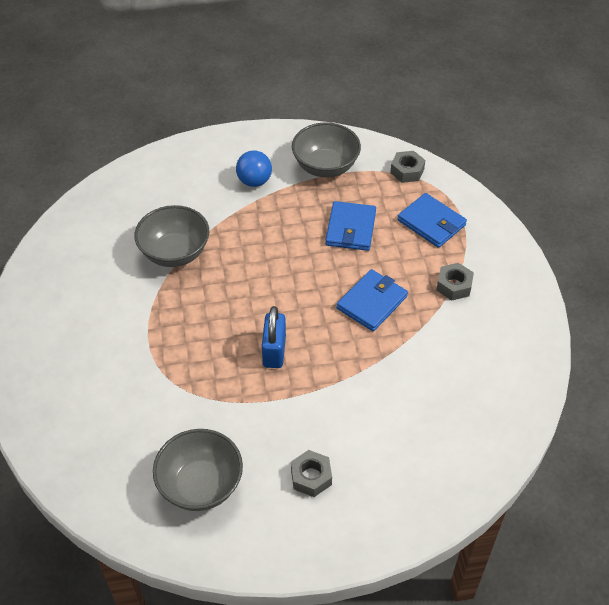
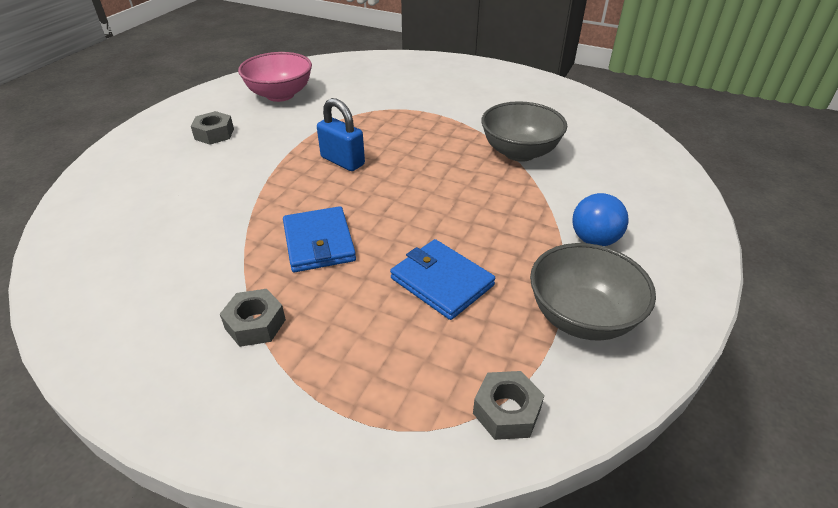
camera: 125 degrees right, 10 degrees down
grey bowl [153,429,243,511] -> pink bowl [238,52,312,102]
blue wallet [398,193,467,248] -> none

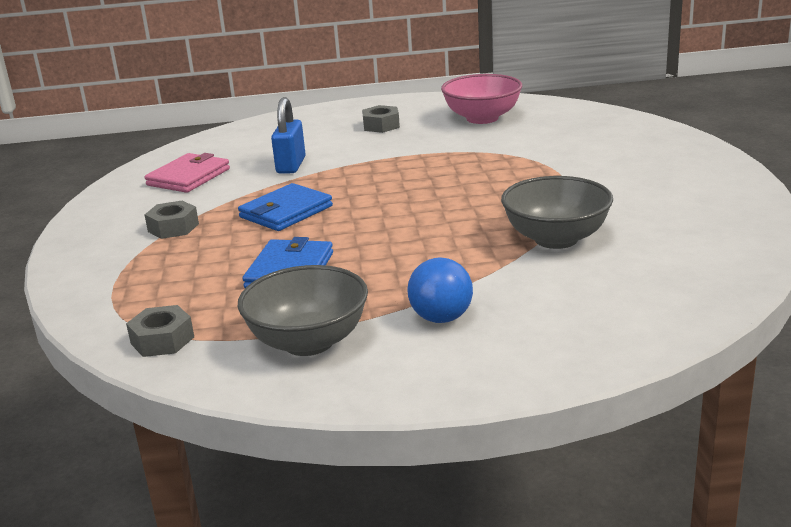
camera: 60 degrees right, 15 degrees down
blue padlock [317,98,365,171] -> blue padlock moved to [271,97,305,174]
none -> pink wallet [145,153,230,193]

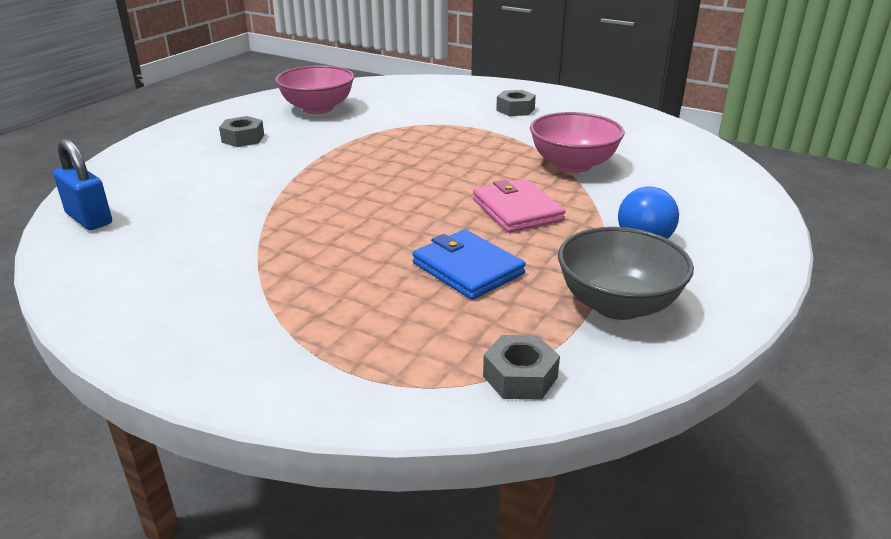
camera: 55 degrees left, 5 degrees up
pink wallet [145,153,230,193] -> pink wallet moved to [473,179,566,233]
grey nut [145,201,199,239] -> grey nut moved to [496,90,536,116]
blue wallet [238,183,333,231] -> none
blue padlock [271,97,305,174] -> blue padlock moved to [53,139,112,230]
grey bowl [501,176,613,249] -> pink bowl [530,112,625,173]

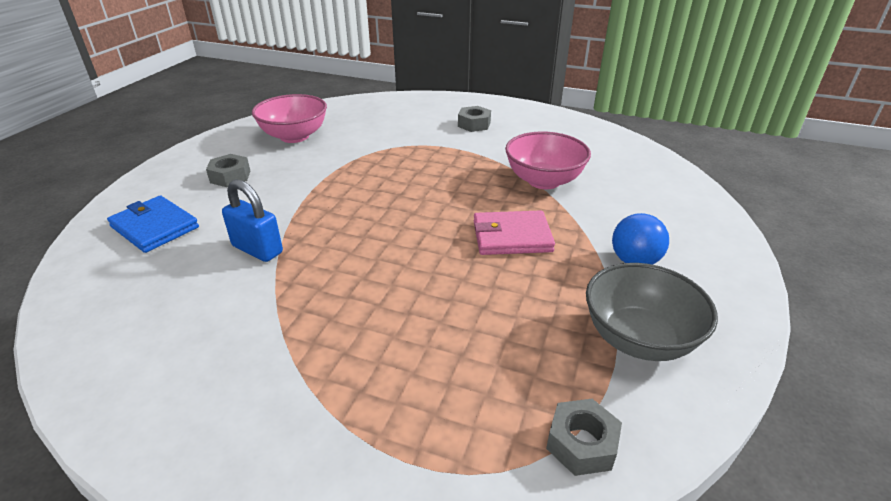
camera: 10 degrees left, 5 degrees up
blue padlock [53,139,112,230] -> blue padlock moved to [222,179,283,262]
blue wallet [412,229,526,300] -> blue wallet moved to [107,195,199,253]
pink wallet [473,179,566,233] -> pink wallet turned 60 degrees counterclockwise [474,210,555,255]

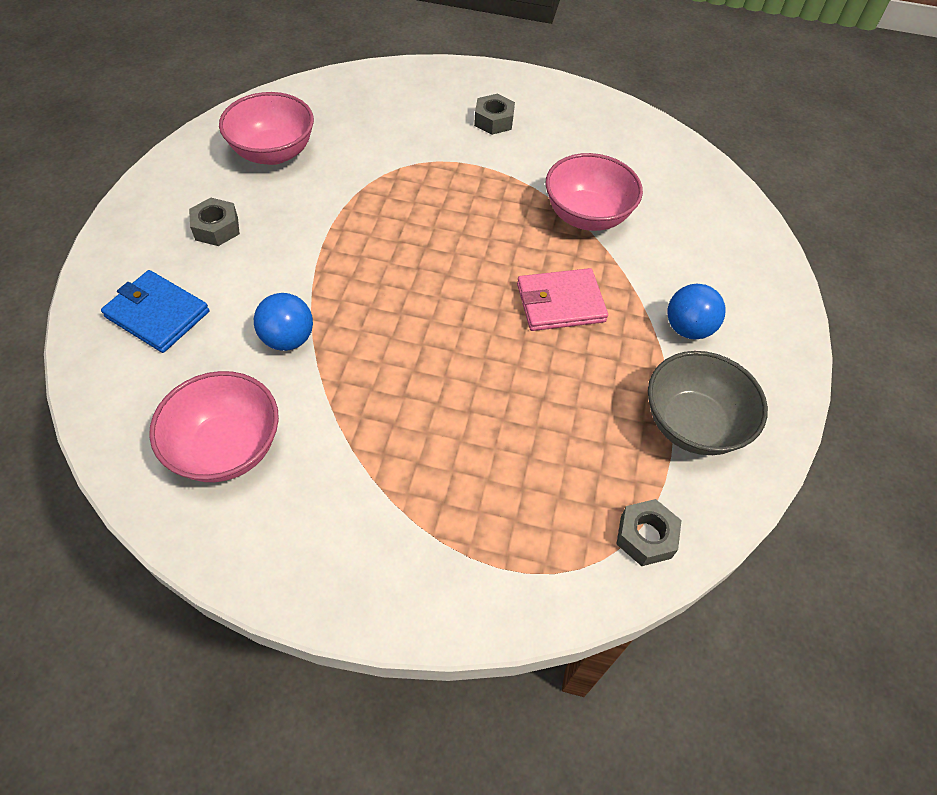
camera: 10 degrees left, 20 degrees up
blue padlock [222,179,283,262] -> blue ball [254,293,313,351]
none -> pink bowl [149,371,279,482]

